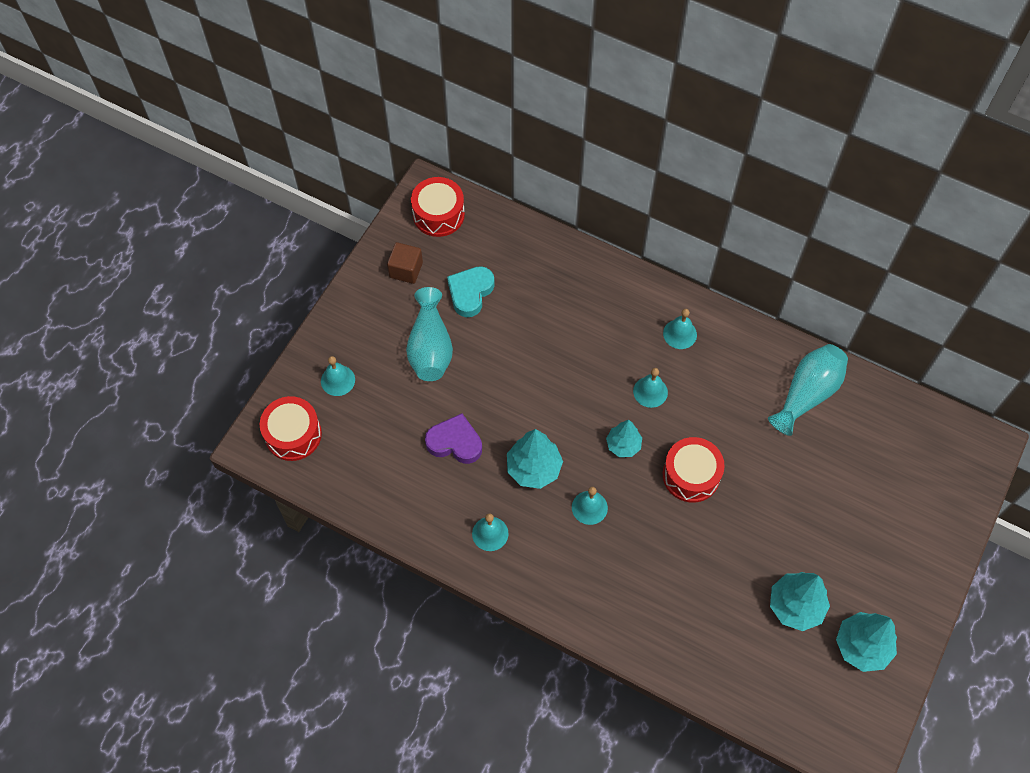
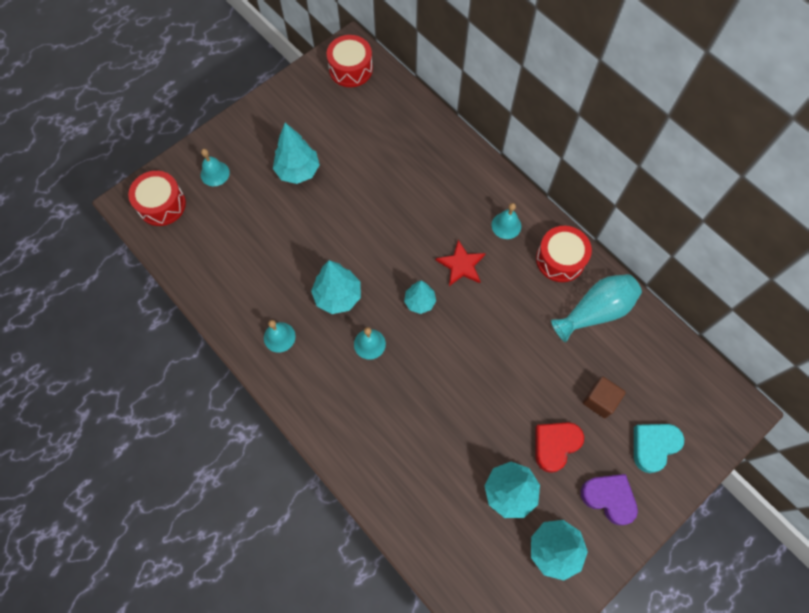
camera: 20 degrees right, 5 degrees up
brown cube [387,242,423,284] -> brown cube moved to [582,377,626,418]
turquoise vase [406,287,453,381] -> turquoise tree [273,123,320,184]
purple heart [425,413,482,464] -> purple heart moved to [581,474,638,525]
turquoise heart [447,266,495,317] -> turquoise heart moved to [634,424,684,473]
turquoise bell [633,368,668,408] -> red star [436,240,486,286]
red drum [663,437,725,503] -> red drum moved to [536,226,592,282]
none -> red heart [535,422,584,473]

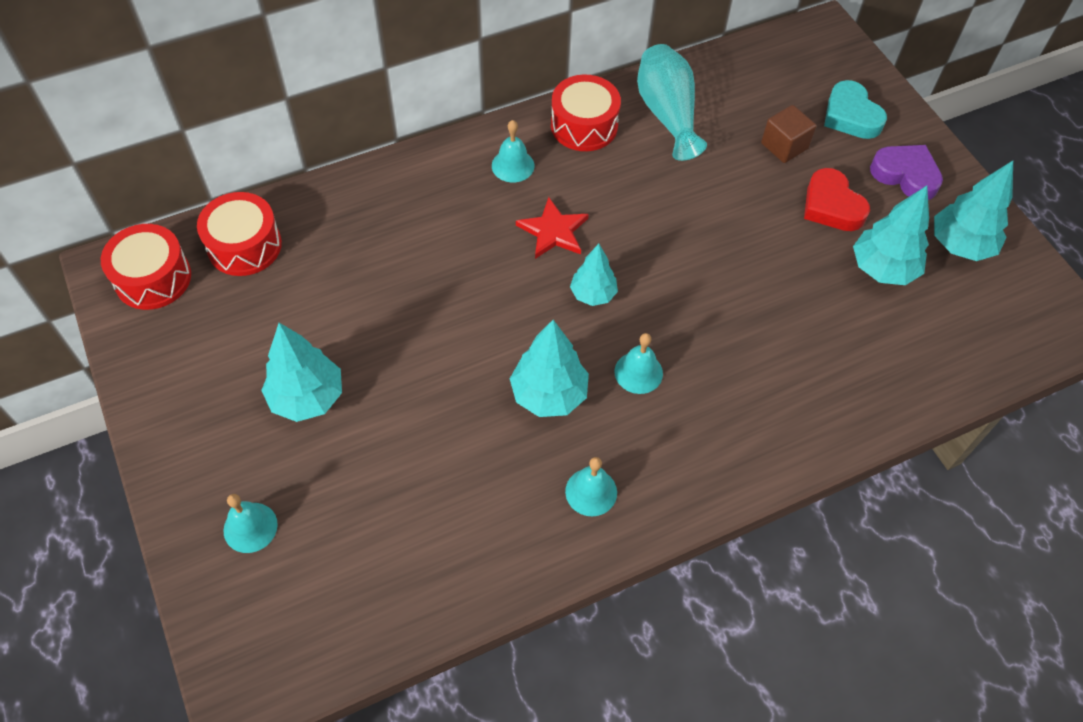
camera: 75 degrees left, 10 degrees down
red drum [128,171,186,226] -> red drum moved to [197,192,282,276]
purple heart [581,474,638,525] -> purple heart turned 75 degrees clockwise [870,145,943,200]

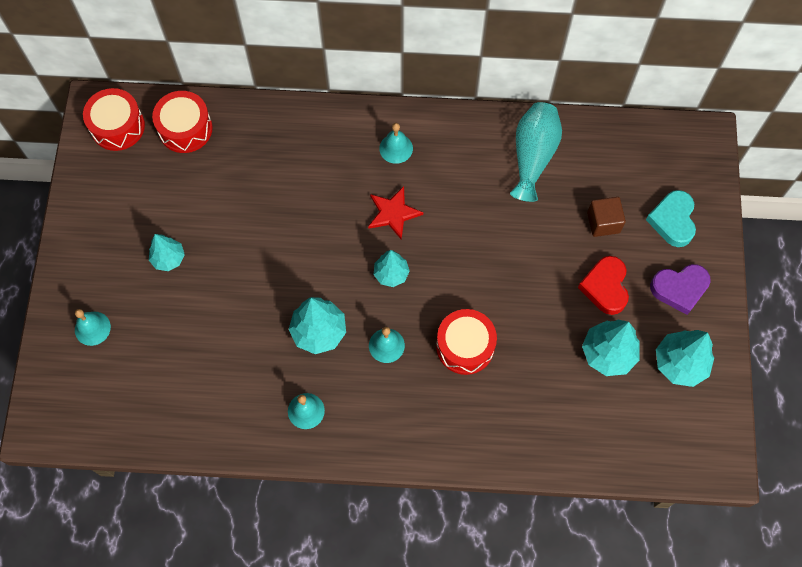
camera: 30 degrees right, 10 degrees up
turquoise tree [261,323,342,422] -> turquoise tree [149,234,185,271], size x0.64
red drum [551,74,621,151] -> red drum moved to [436,309,497,375]
purple heart [870,145,943,200] -> purple heart turned 105 degrees clockwise [650,264,711,315]

